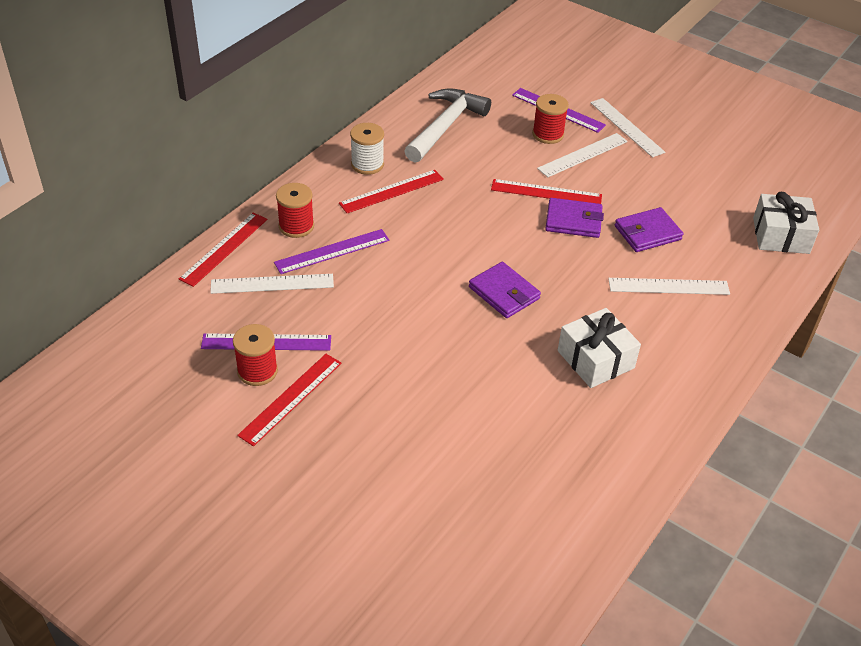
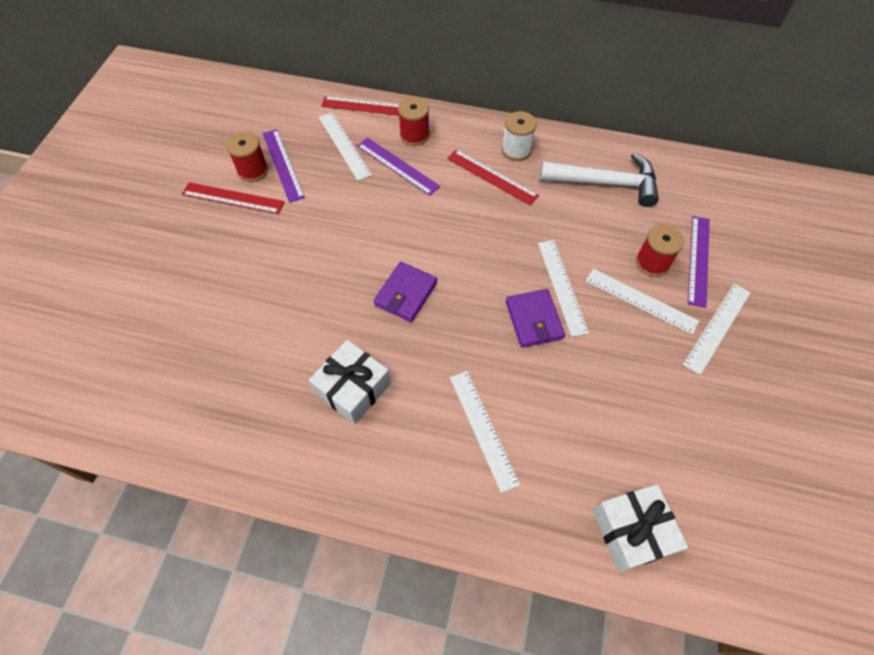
camera: 70 degrees right, 15 degrees up
red ruler [491,179,602,204] -> white ruler [538,240,589,337]
purple wallet [615,207,683,252] -> none

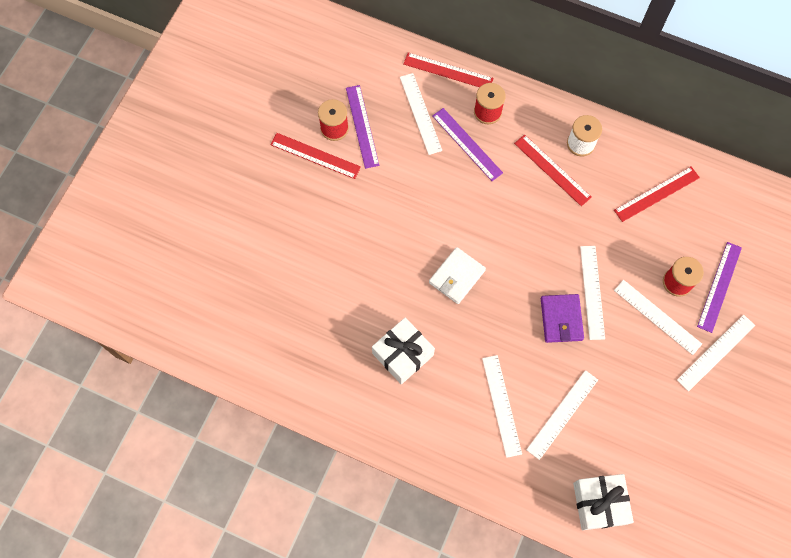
camera: 10 degrees right, 10 degrees up
purple wallet [374,262,437,322] -> white wallet [429,247,486,304]
white hammer [540,153,659,207] -> red ruler [614,166,700,222]
none -> white ruler [526,370,598,460]

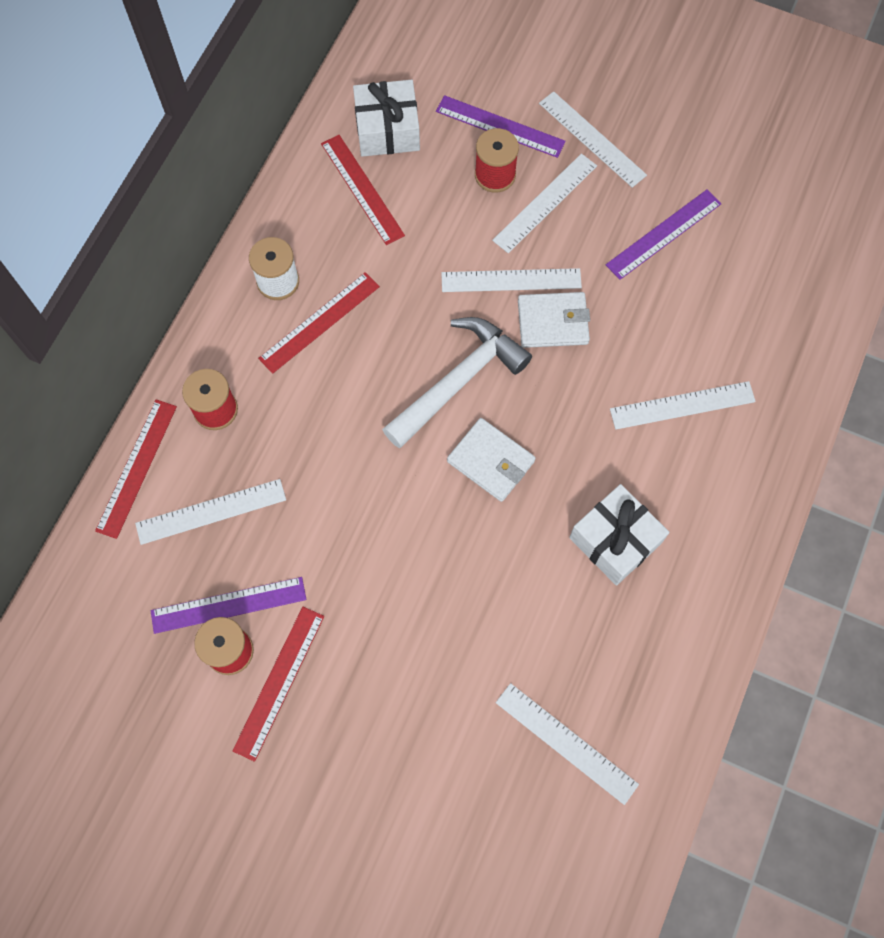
camera: 90 degrees left, 0 degrees up
purple ruler [432,108,503,181] -> purple ruler moved to [606,189,722,280]
white ruler [526,370,598,460] -> white ruler moved to [496,683,639,805]
purple wallet [541,294,584,343] -> white wallet [518,292,590,348]
white gift [573,474,634,530] -> white gift moved to [353,80,420,157]
none -> white hammer [382,317,532,448]

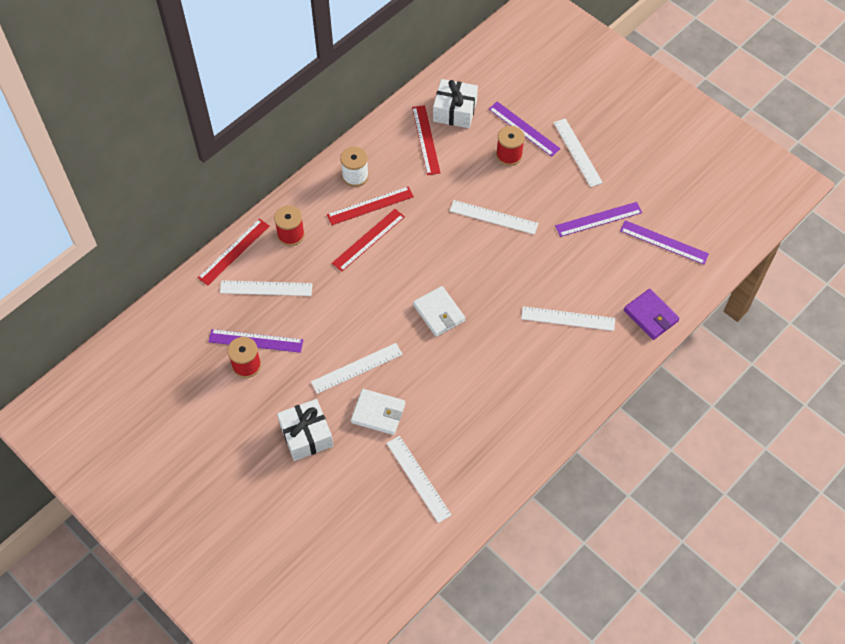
camera: 20 degrees right, 10 degrees down
red ruler [232,607,324,762] -> red ruler moved to [332,209,405,272]
white hammer [382,317,532,448] -> none
white ruler [492,154,597,253] -> white ruler moved to [311,343,403,394]
white wallet [518,292,590,348] -> white wallet moved to [351,389,405,435]
white gift [569,484,669,586] -> white gift moved to [277,399,334,461]
none -> purple ruler [620,220,709,265]
none -> purple wallet [624,289,680,340]

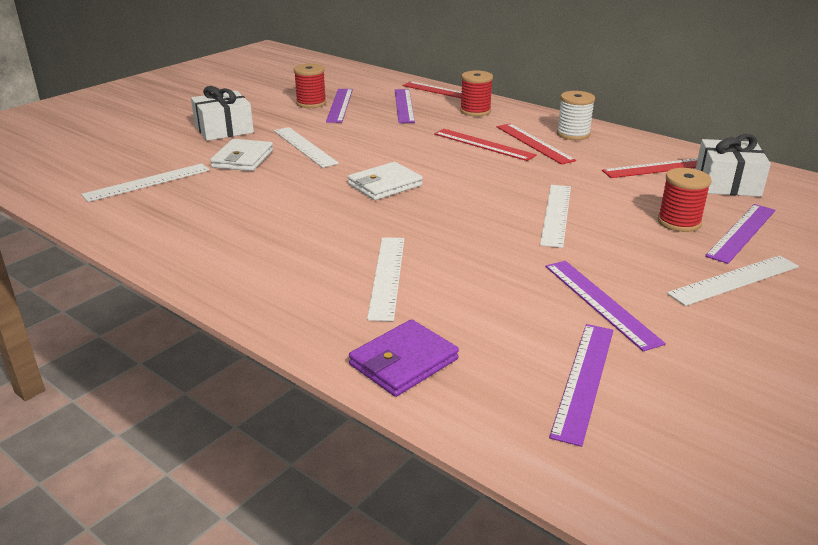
camera: 85 degrees right, 30 degrees down
white ruler [220,280,313,296] -> purple ruler [395,89,415,123]

